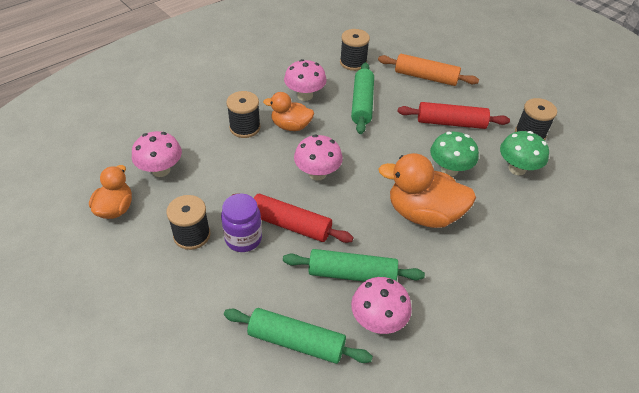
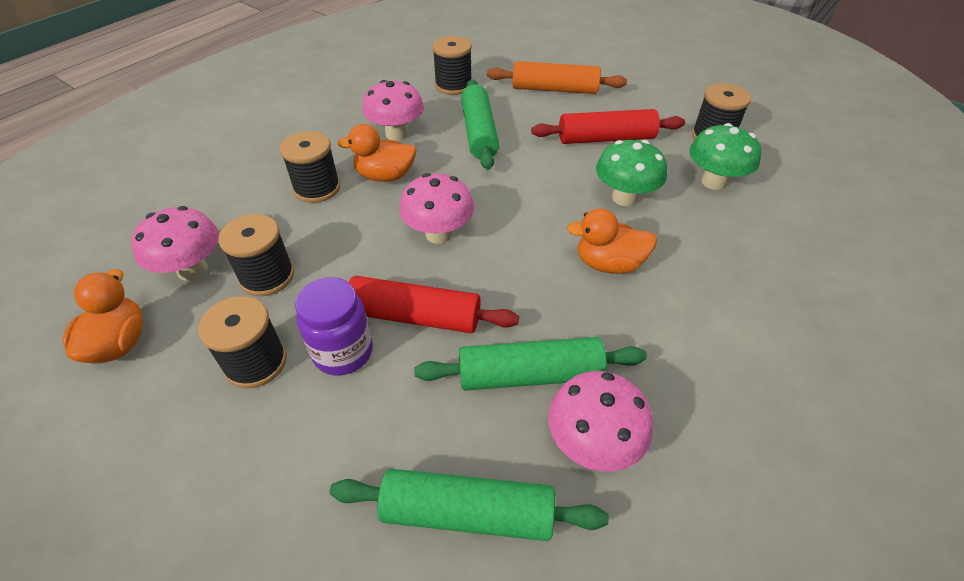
camera: 10 degrees left, 0 degrees up
orange duck [378,153,476,228] -> orange duck [567,208,657,274], size x0.61
none -> black spool [218,214,294,296]

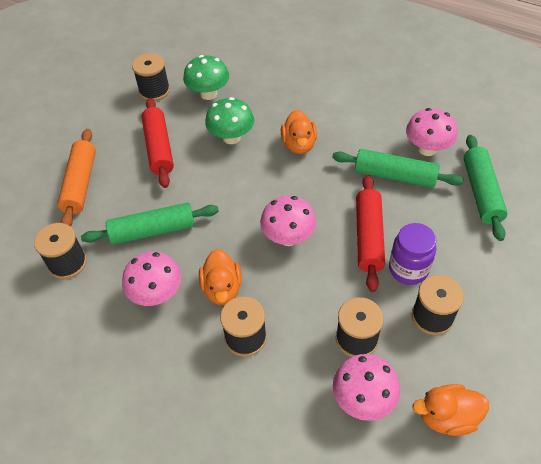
camera: 95 degrees left, 5 degrees up
green rolling pin [414,337,647,391] -> green rolling pin turned 60 degrees counterclockwise [332,149,464,188]

